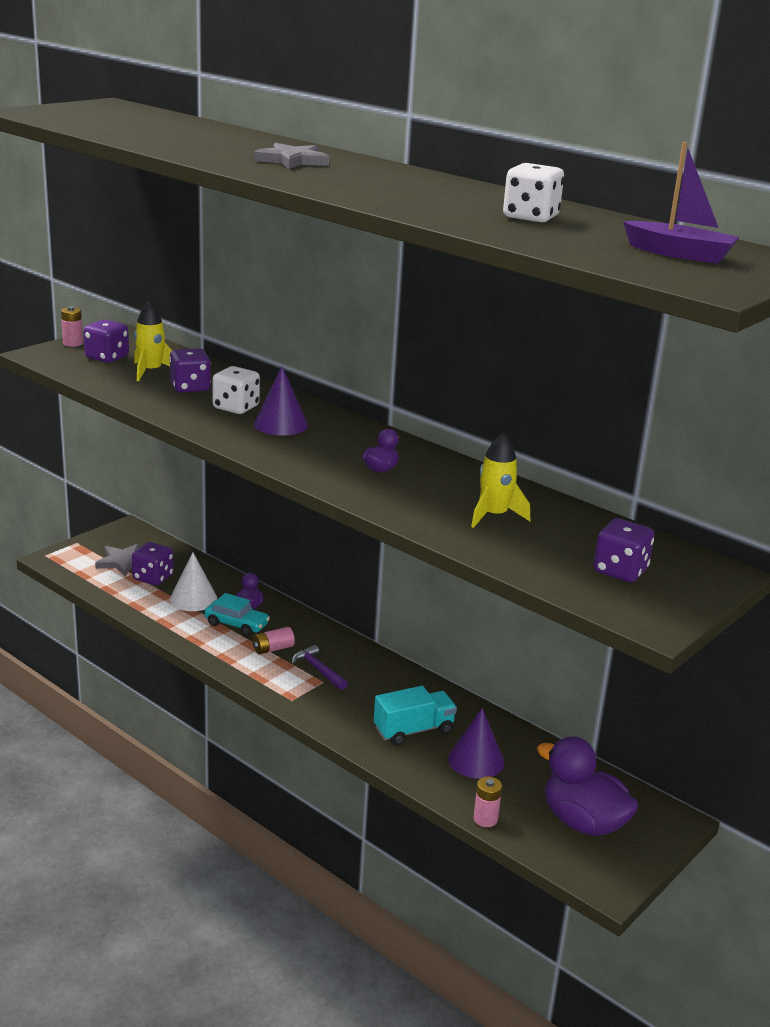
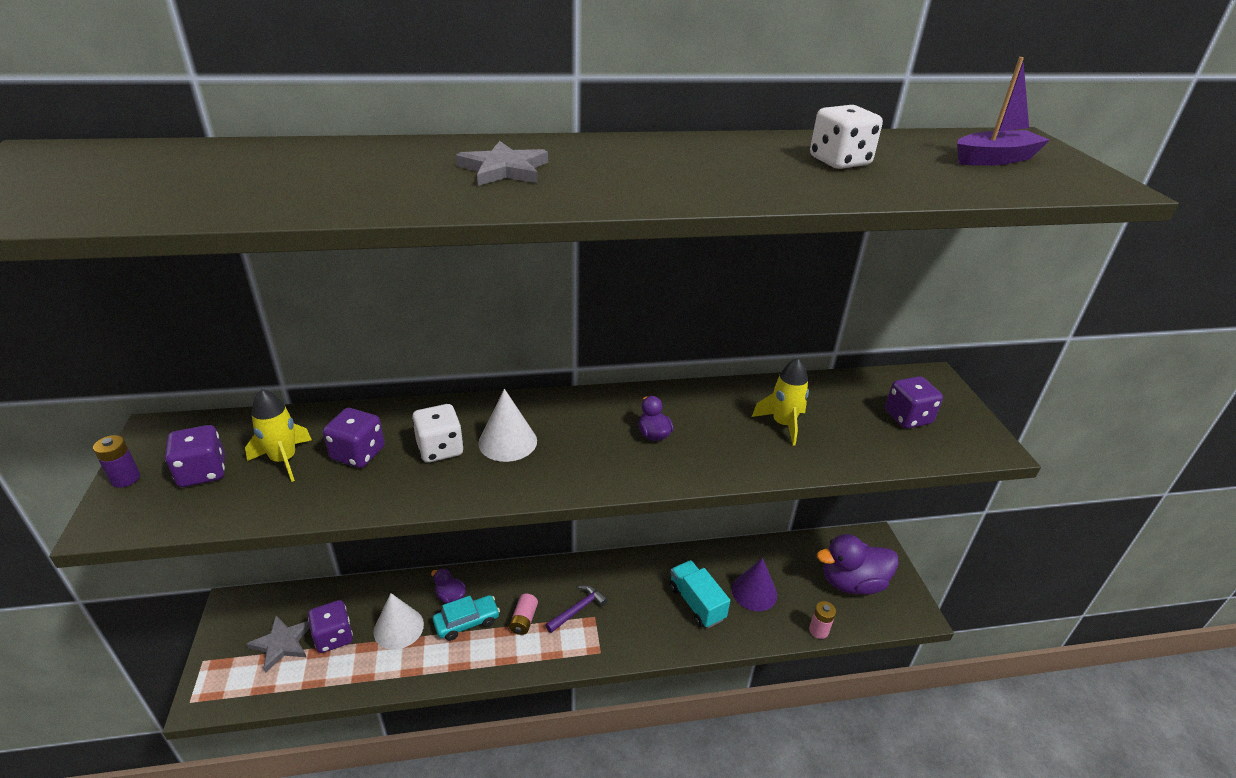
camera: 50 degrees left, 10 degrees up
pink battery [61,306,83,347] -> purple battery [93,435,140,488]
purple cone [254,366,308,436] -> white cone [478,389,537,462]
purple hammer [292,645,348,690] -> purple hammer turned 135 degrees clockwise [545,585,608,633]
turquoise truck [374,686,457,745] -> turquoise truck turned 45 degrees counterclockwise [669,560,730,628]

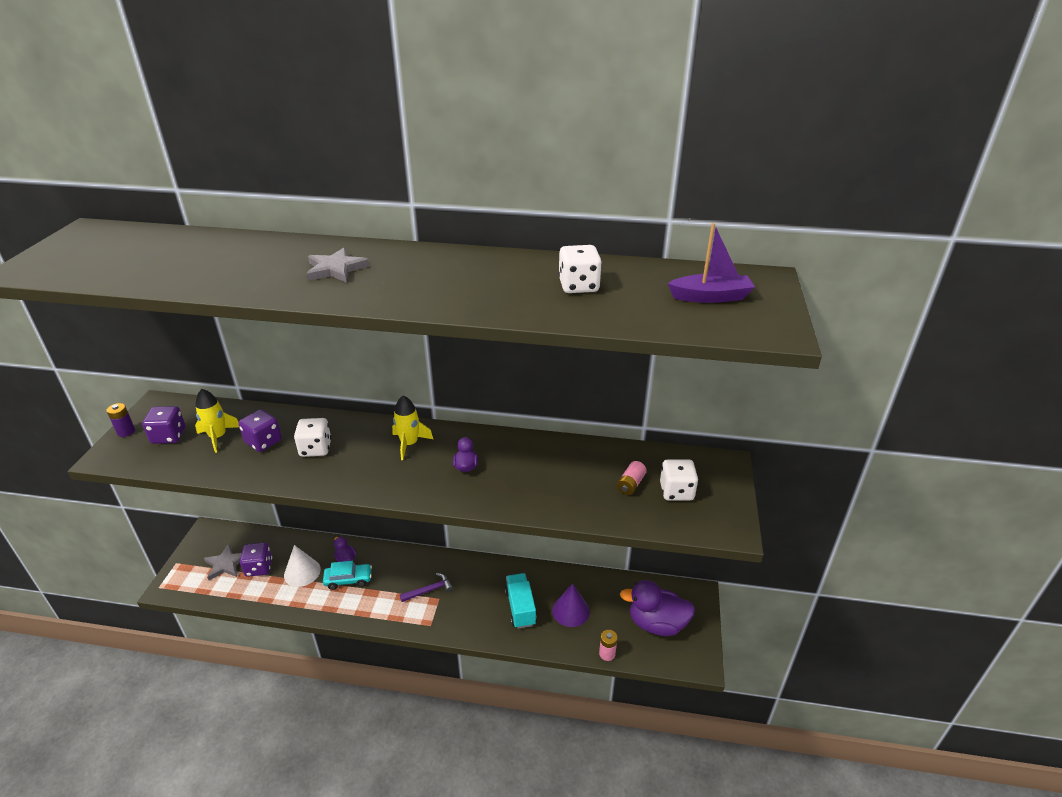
camera: 20 degrees right, 0 degrees up
white cone [478,389,537,462] -> none
pink battery [509,594,538,635] -> pink battery moved to [617,461,647,495]
yellow rocket [752,358,809,446] -> yellow rocket moved to [392,395,433,460]
purple dice [885,376,943,429] -> white dice [660,459,698,501]

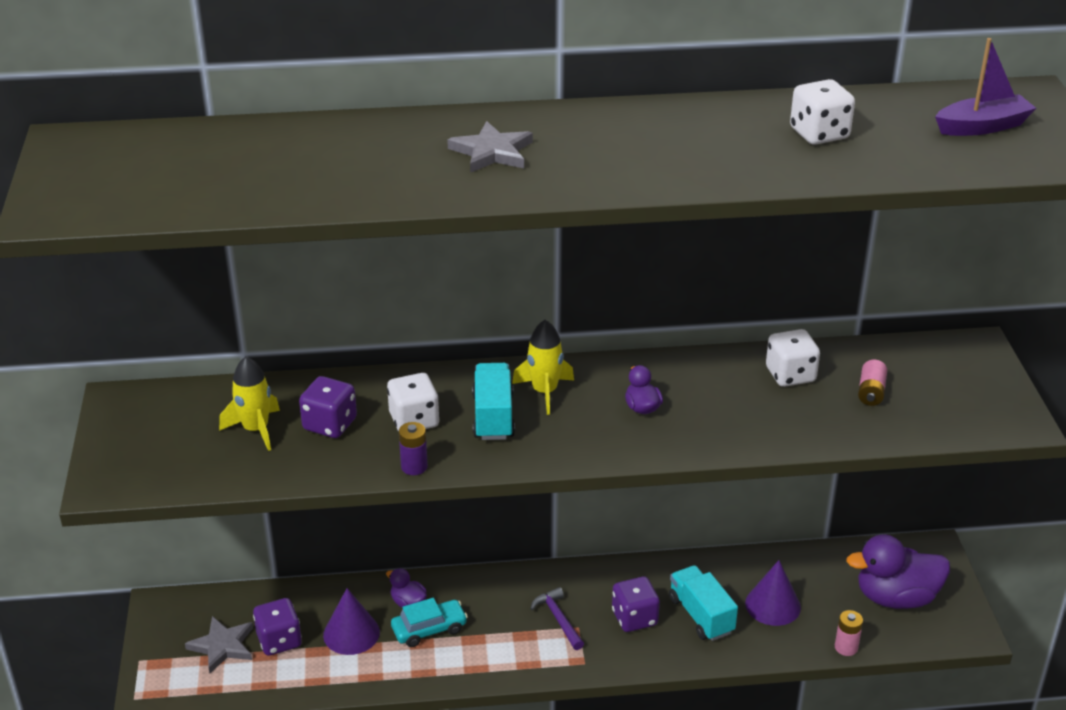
camera: 15 degrees left, 0 degrees up
purple battery [107,403,135,437] -> purple battery moved to [399,422,428,475]
purple dice [142,406,186,444] -> purple dice moved to [612,577,660,632]
white cone [284,545,321,587] -> purple cone [323,588,380,655]
purple hammer [400,573,453,602] -> purple hammer turned 75 degrees counterclockwise [530,587,584,650]
white dice [660,459,698,501] -> white dice moved to [766,329,820,387]
none -> turquoise truck [472,363,515,440]

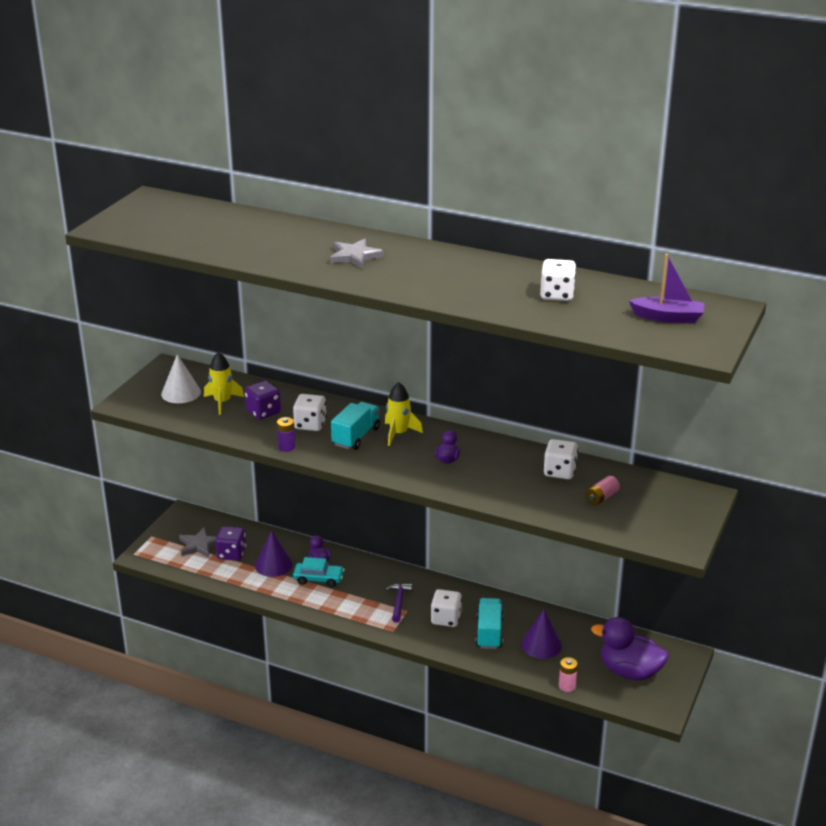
camera: 30 degrees right, 5 degrees down
purple dice [612,577,660,632] -> white dice [431,589,462,627]
none -> white cone [161,354,201,403]

